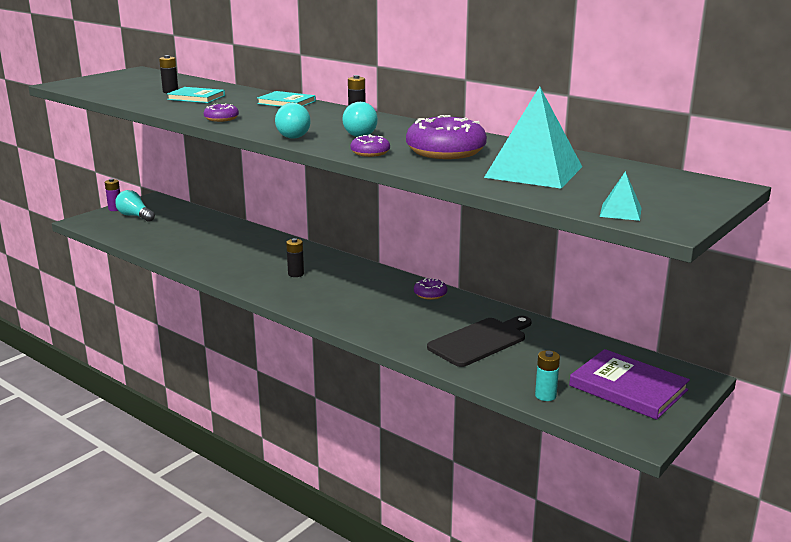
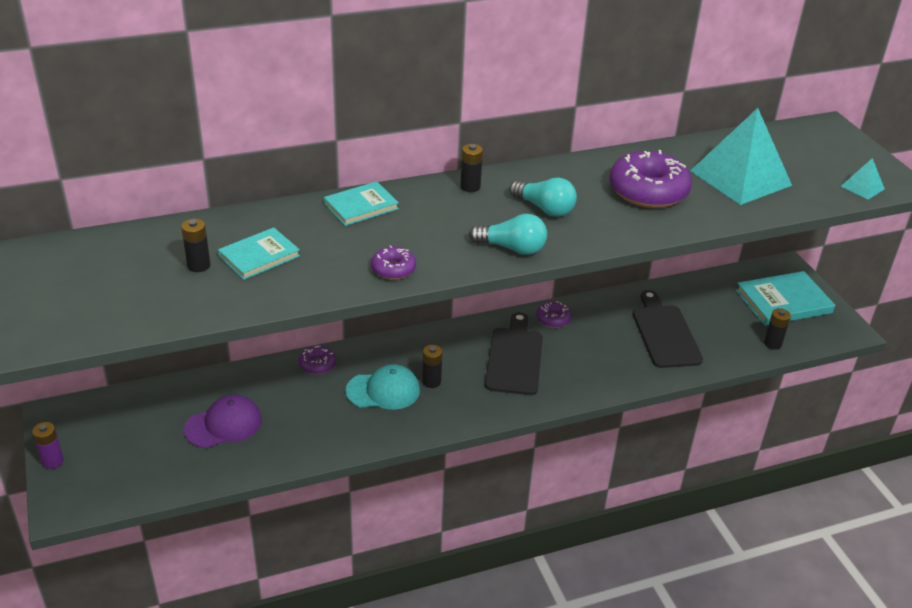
camera: 60 degrees left, 15 degrees up
turquoise light bulb [115,190,155,222] -> none
purple donut [350,134,390,157] -> purple donut moved to [298,346,336,375]
turquoise battery [535,350,560,401] -> black battery [764,308,791,350]
purple book [569,349,690,420] -> turquoise book [736,271,835,326]
none -> purple cap [184,394,262,448]
none -> turquoise cap [346,364,420,410]
none -> black cutting board [485,312,543,395]

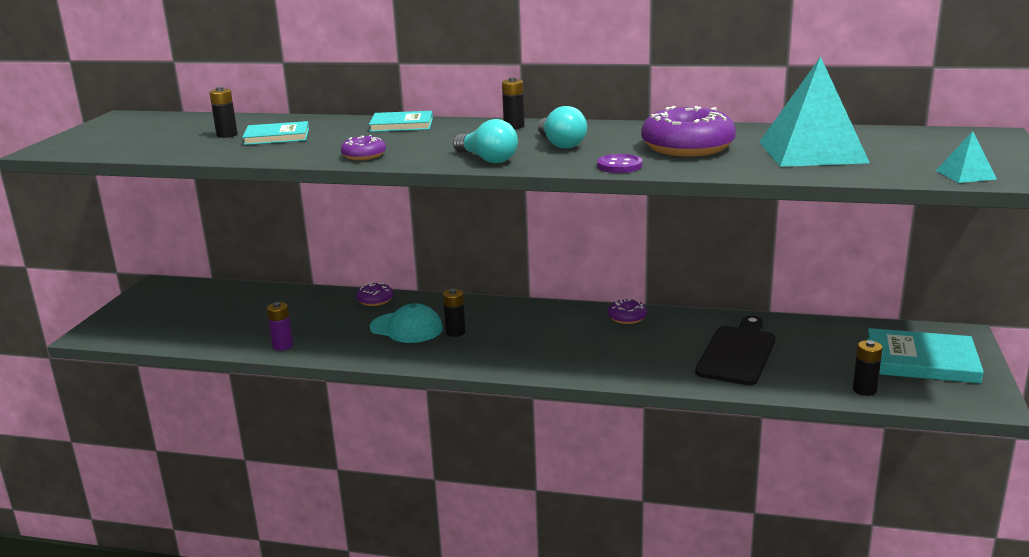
camera: 35 degrees right, 15 degrees down
purple battery [32,422,64,469] -> purple battery moved to [267,302,293,351]
purple cap [184,394,262,448] -> none
black cutting board [485,312,543,395] -> none
none -> purple button [597,154,642,173]

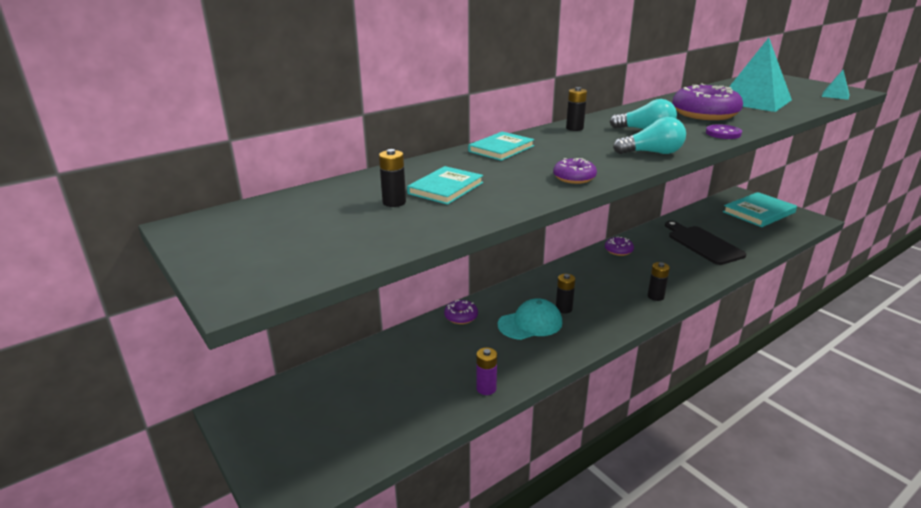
camera: 50 degrees left, 5 degrees up
black battery [853,340,883,396] -> black battery moved to [648,262,670,301]

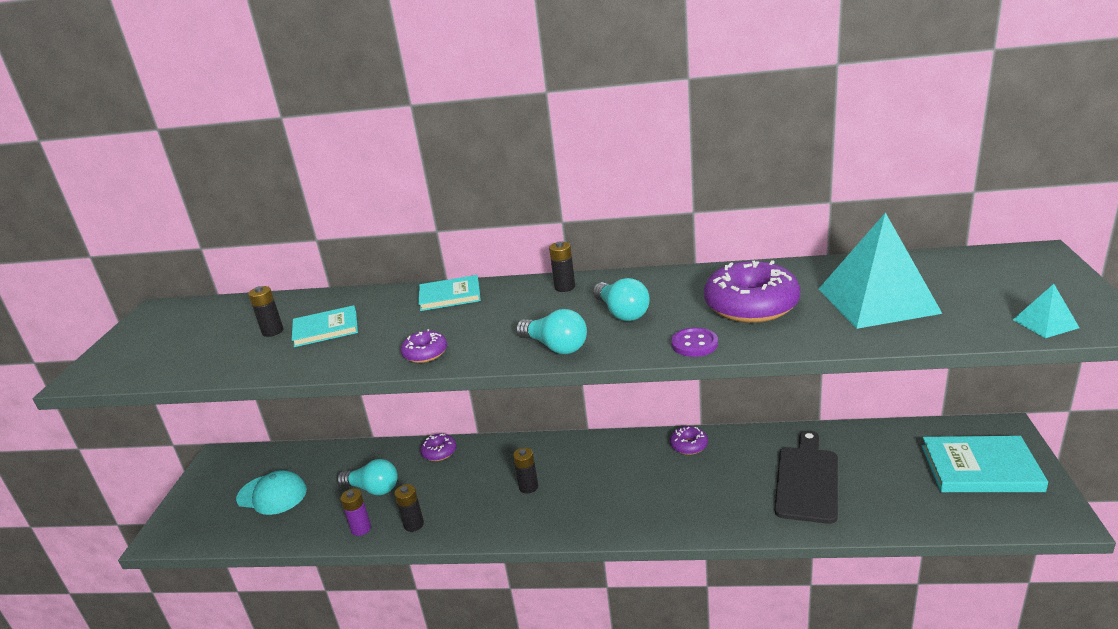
camera: 45 degrees right, 0 degrees up
turquoise cap [498,298,562,340] -> turquoise cap moved to [236,470,307,515]
black battery [648,262,670,301] -> black battery moved to [395,484,424,532]
none -> turquoise light bulb [337,459,398,495]

